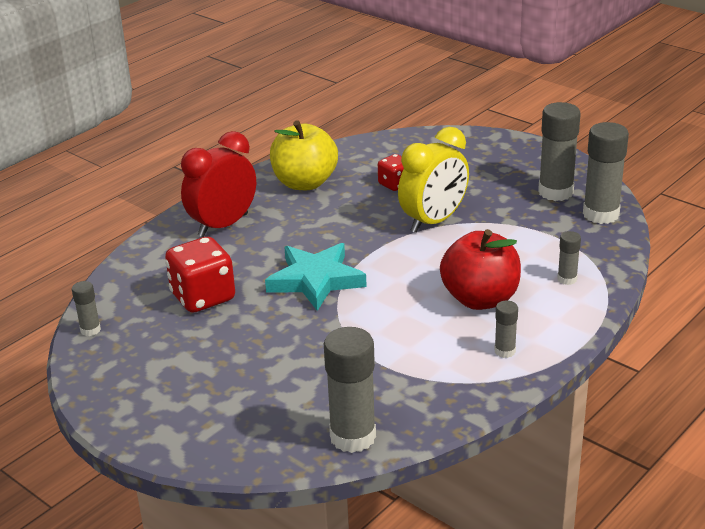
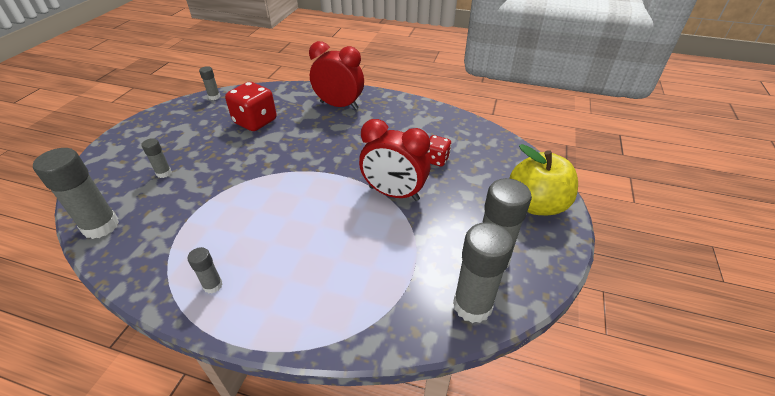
camera: 65 degrees right, 10 degrees up
turquoise star [265,243,367,311] -> none
yellow apple [270,120,338,190] -> yellow apple moved to [510,144,578,215]
yellow clock [398,127,469,233] -> red clock [359,119,430,201]
red apple [440,229,521,310] -> none
grey glue stick [557,231,581,285] -> grey glue stick moved to [142,138,172,178]

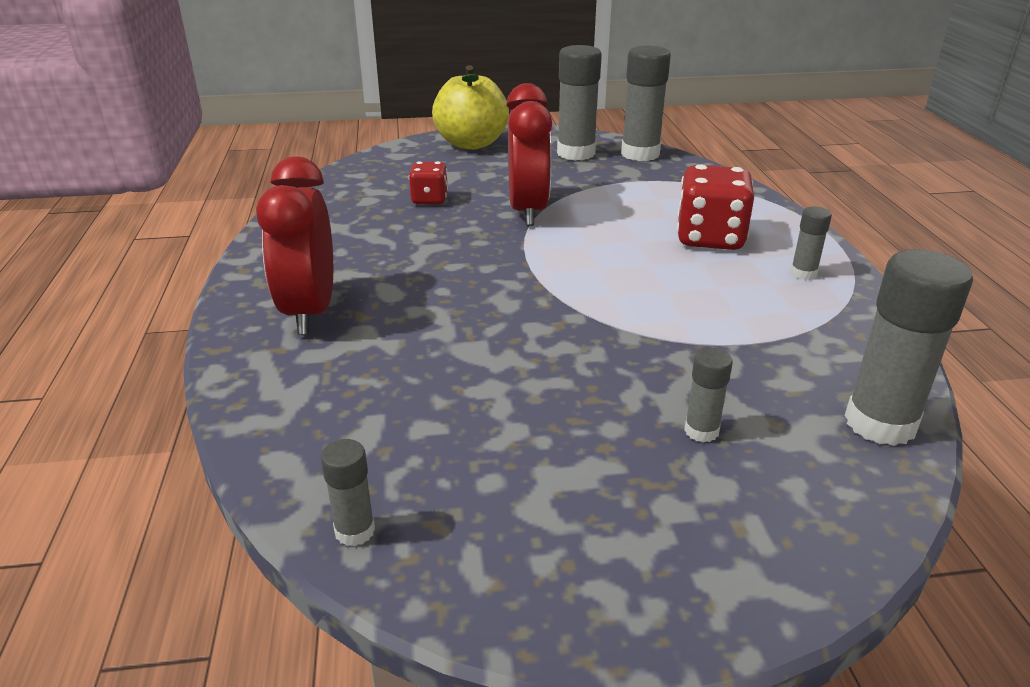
camera: 115 degrees left, 10 degrees down
red dice [225,82,277,131] -> red dice moved to [677,164,754,250]

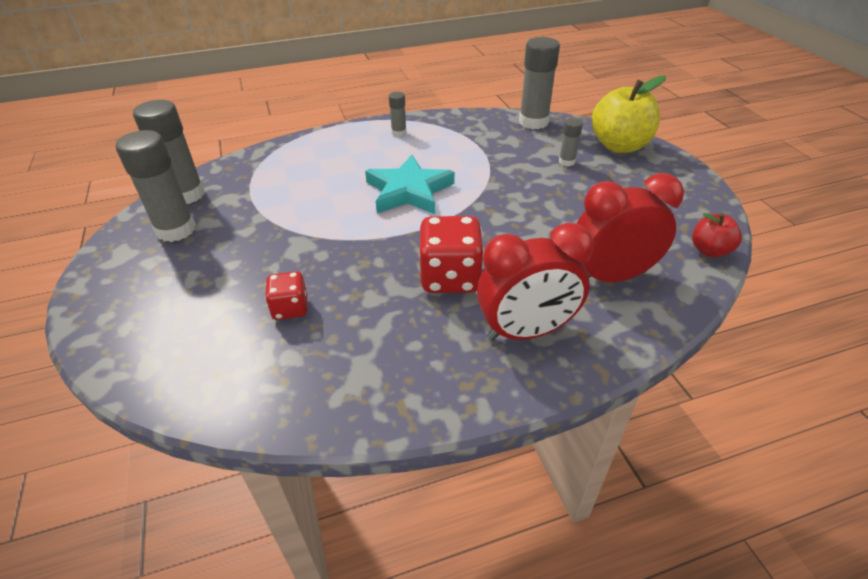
camera: 100 degrees left, 10 degrees up
grey glue stick [321,439,375,546] -> red apple [692,213,742,258]
yellow apple [432,65,509,150] -> yellow apple moved to [592,76,666,153]
red clock [506,83,552,226] -> red clock moved to [576,173,684,282]
red dice [677,164,754,250] -> red dice moved to [419,216,484,293]
none -> turquoise star [365,155,455,214]

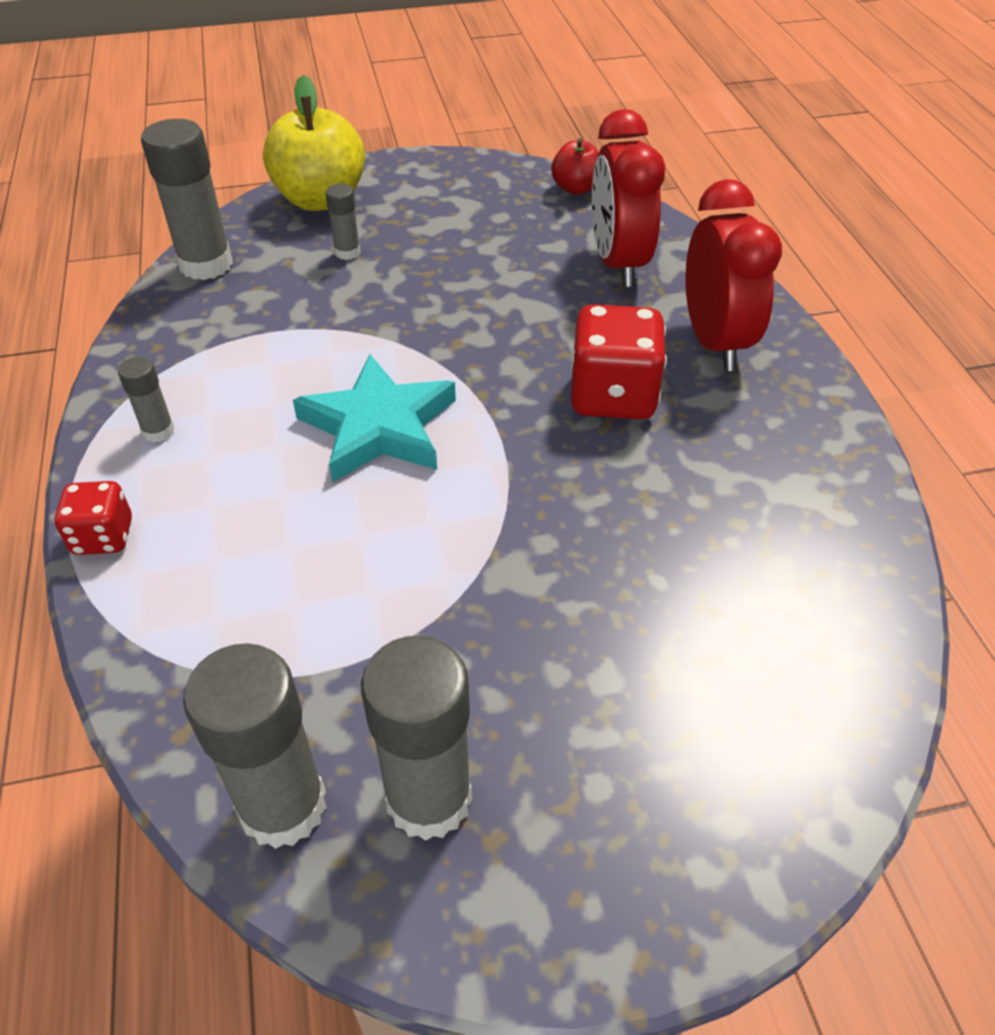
camera: 85 degrees left, 5 degrees up
red dice [265,271,307,320] -> red dice moved to [54,481,132,555]

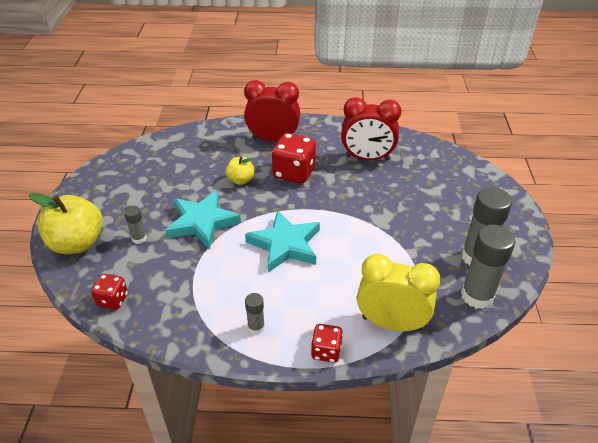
camera: 75 degrees left, 5 degrees down
grey glue stick [141,119,233,280] -> red dice [91,274,128,310]
red apple [551,138,599,195] -> none
red clock [592,109,665,287] -> red clock moved to [341,97,402,161]
none -> turquoise star [165,190,241,249]
none -> yellow apple [226,156,255,185]
none -> yellow clock [357,254,441,332]

